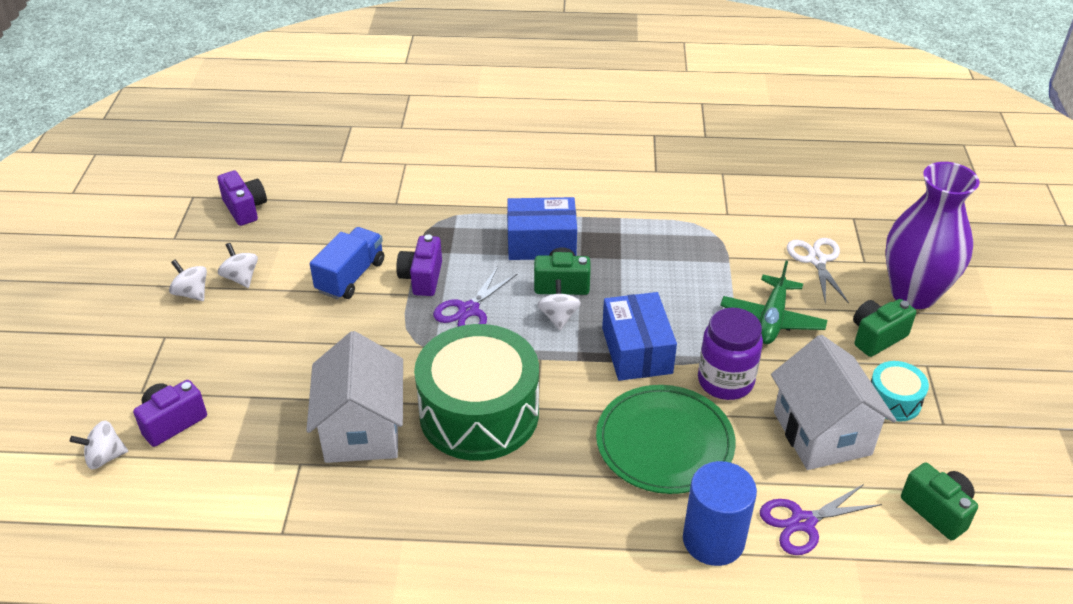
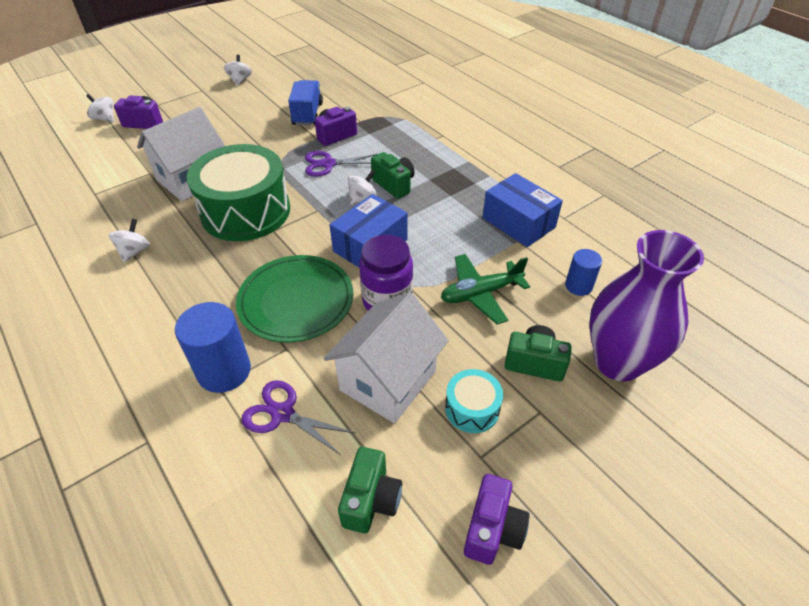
camera: 50 degrees right, 5 degrees up
purple camera [217,171,267,226] -> purple camera moved to [464,474,529,565]
white spinning top [218,243,258,288] -> white spinning top moved to [109,219,150,262]
blue truck [310,227,384,300] -> blue truck turned 75 degrees counterclockwise [288,80,323,126]
blue box [507,197,577,260] -> blue box moved to [482,173,563,247]
white scissors [787,238,849,304] -> blue cylinder [565,249,602,296]

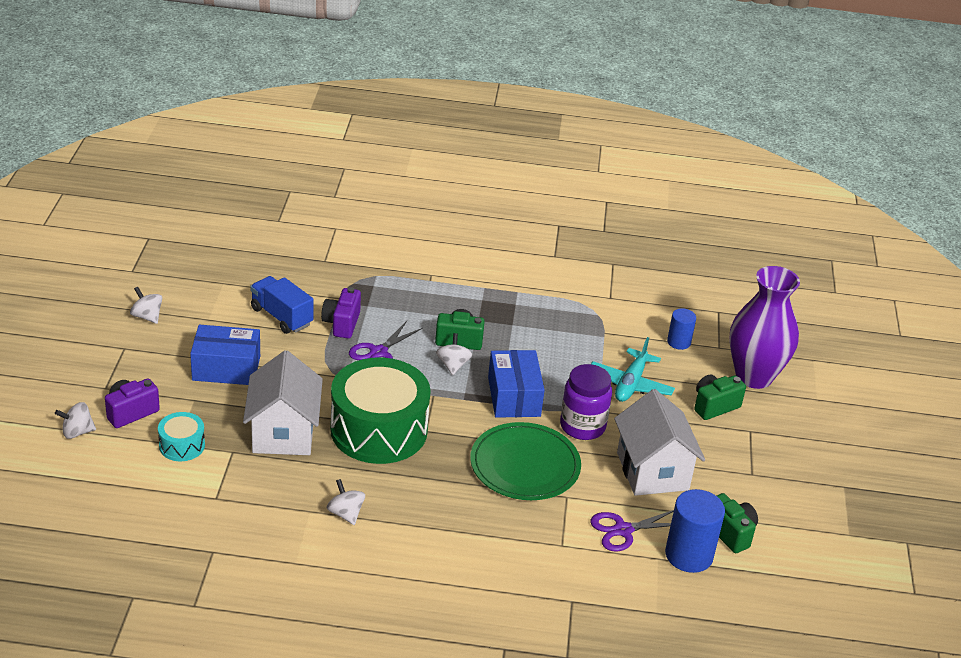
camera: 50 degrees left, 10 degrees down
blue cylinder [175,302,251,393] -> blue cylinder moved to [665,489,725,573]
green plane [441,254,530,325] -> turquoise plane [591,337,675,402]
turquoise drum [445,369,503,433] -> turquoise drum moved to [158,412,205,461]
purple camera [464,474,529,565] -> none
blue box [482,173,563,247] -> blue box moved to [190,325,260,385]

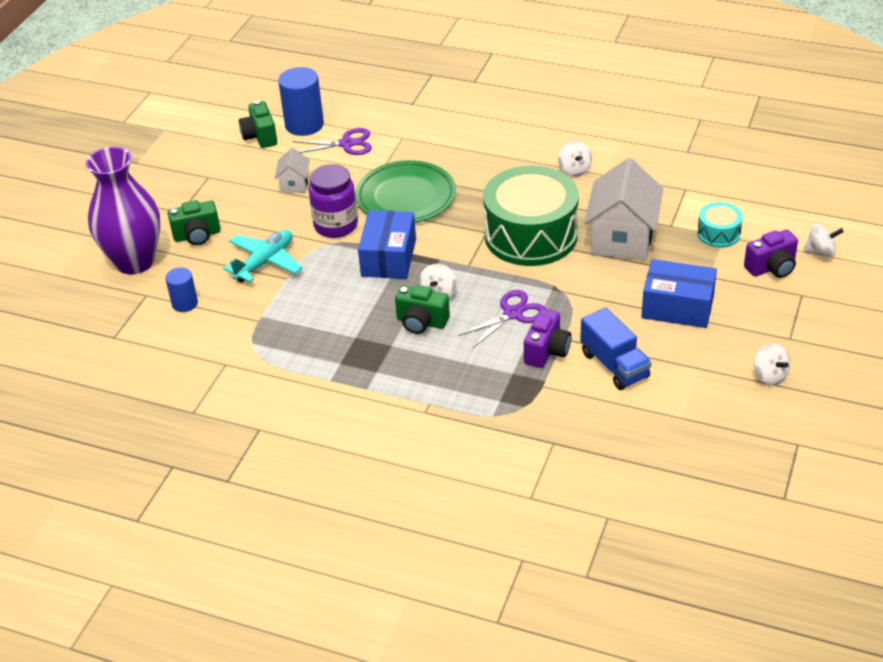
camera: 160 degrees left, 5 degrees up
white house [614,389,705,496] -> white house [274,148,310,193], size x0.49

